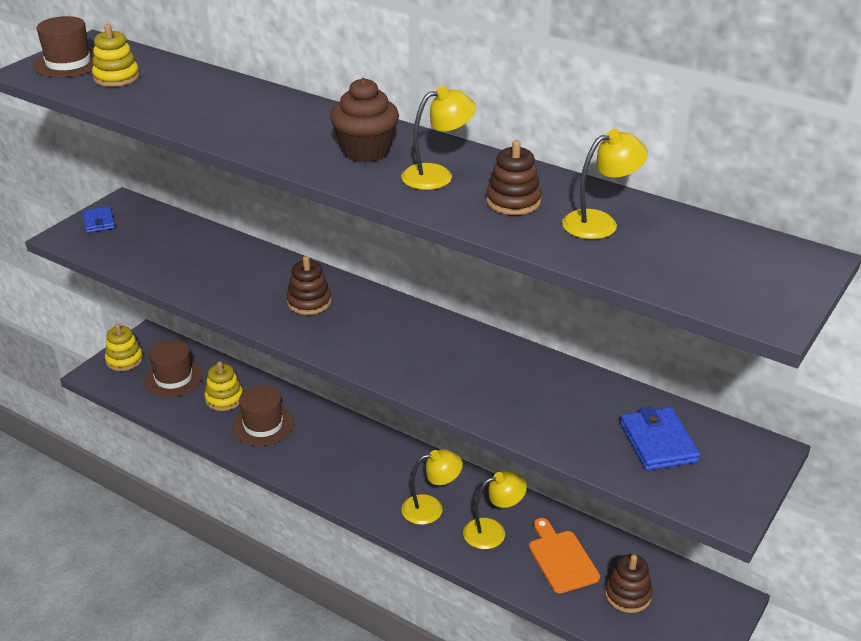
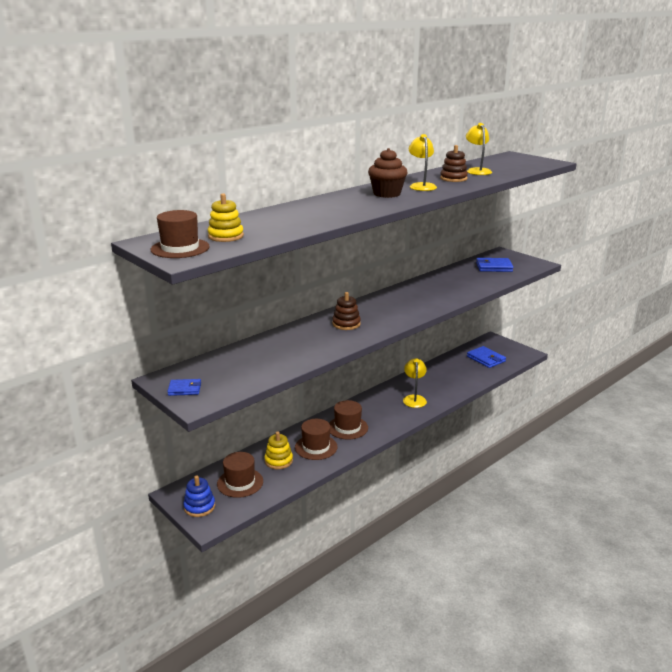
camera: 75 degrees left, 10 degrees down
yellow stacking toy [105,323,143,371] -> blue stacking toy [183,476,215,517]
yellow lamp [463,470,527,549] -> none
orange cutting board [529,518,600,593] -> none
brown stacking toy [605,554,652,613] -> blue wallet [467,346,506,368]
none -> brown hat [329,400,368,439]

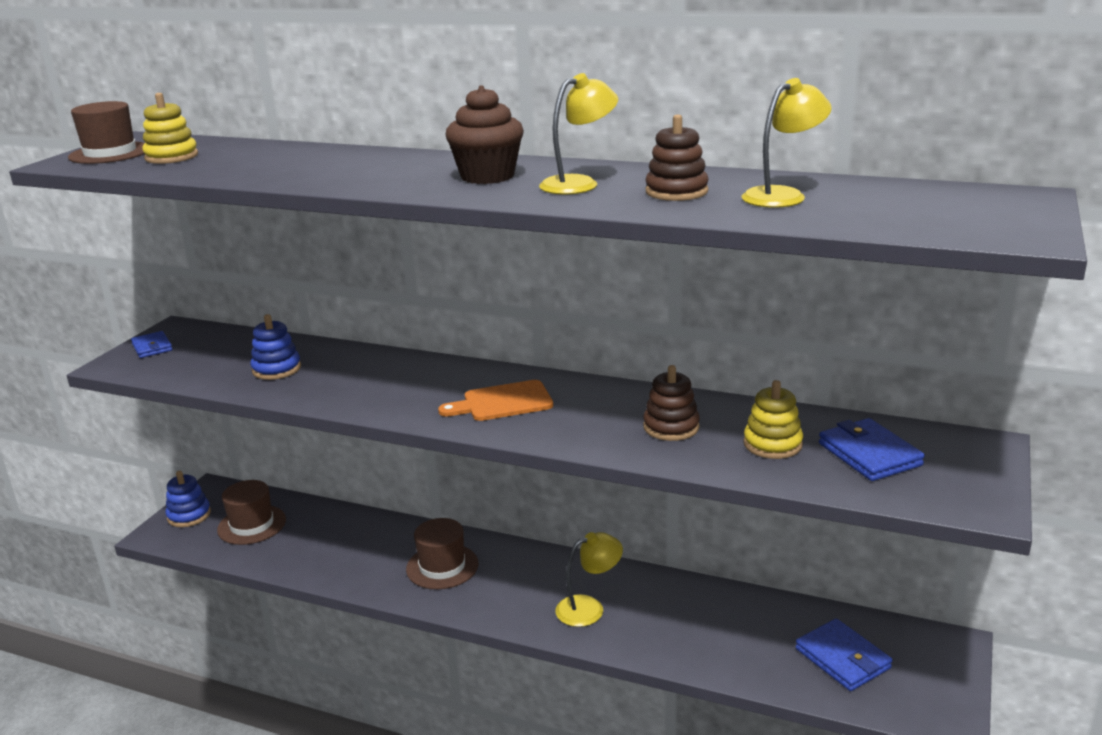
camera: 65 degrees right, 0 degrees up
yellow stacking toy [264,431,293,469] -> yellow stacking toy moved to [743,380,803,459]
brown hat [295,419,338,460] -> none
brown stacking toy [332,292,361,330] -> brown stacking toy moved to [643,365,700,441]
blue wallet [467,346,506,368] -> blue wallet turned 60 degrees counterclockwise [796,618,893,691]
none -> blue stacking toy [250,314,301,380]
none -> orange cutting board [438,380,553,421]

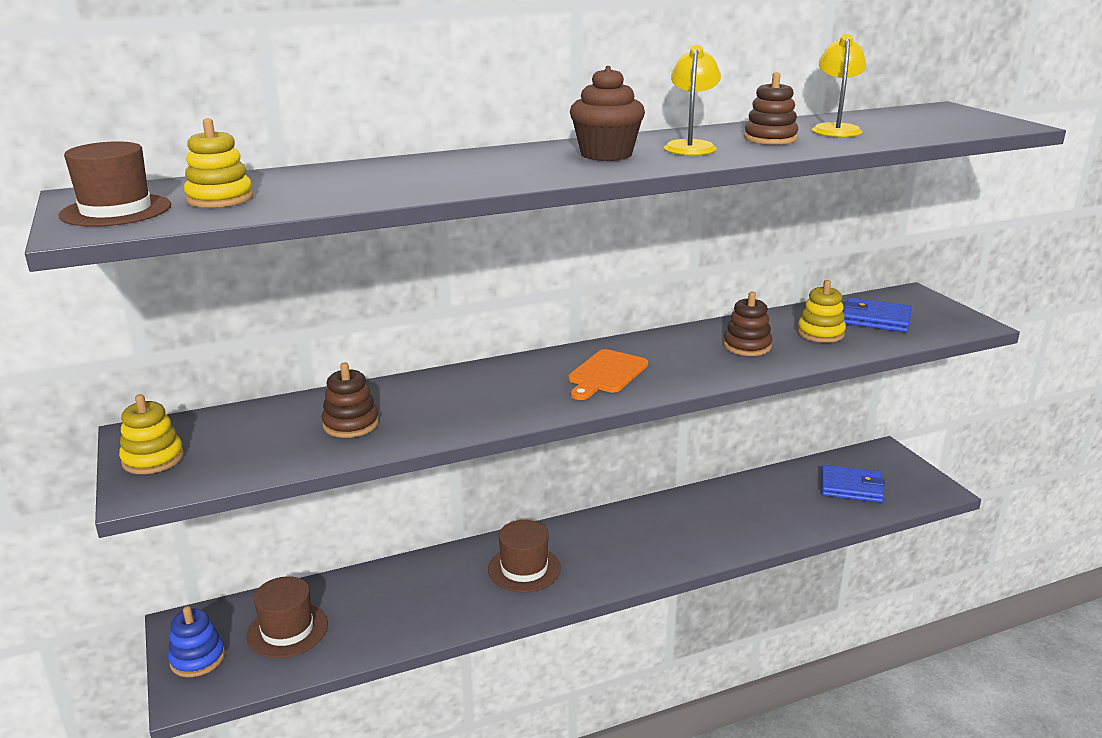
camera: 45 degrees left, 0 degrees up
blue wallet [131,331,172,358] -> yellow stacking toy [119,394,184,474]
blue stacking toy [250,314,301,380] -> brown stacking toy [322,362,379,438]
yellow lamp [555,532,623,627] -> none

